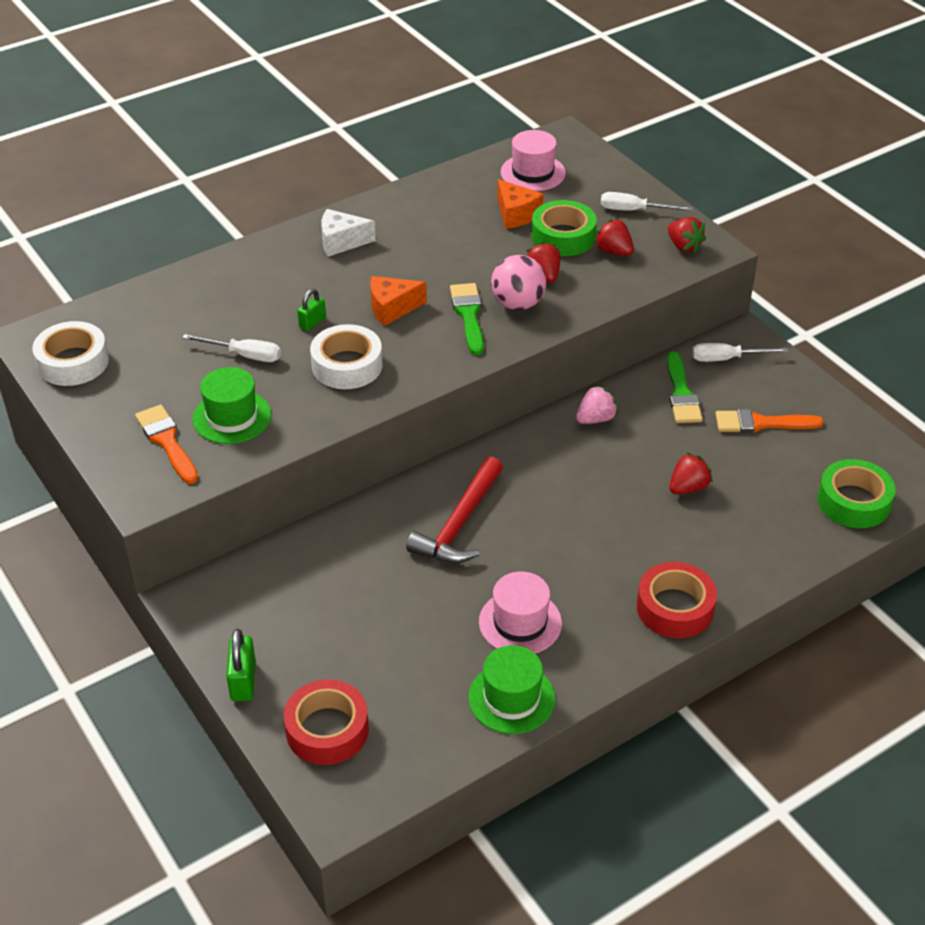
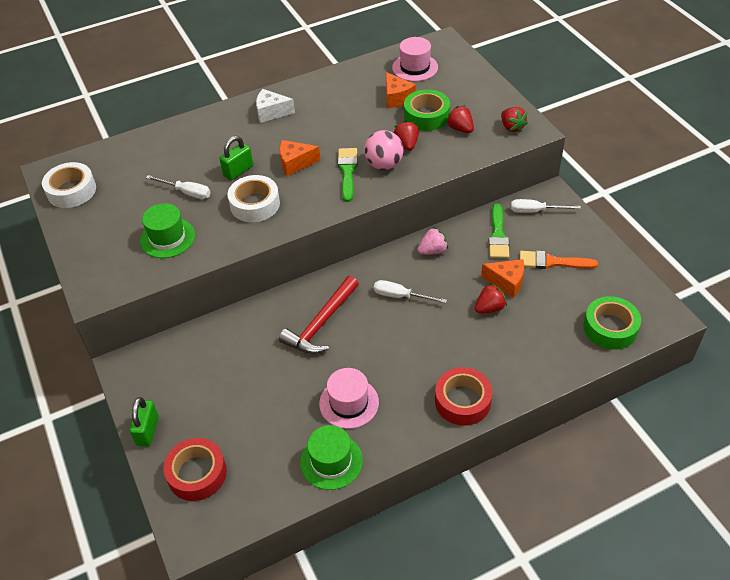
camera: 10 degrees right, 5 degrees up
orange brush [135,405,198,484] -> none
green padlock [297,289,326,331] -> green padlock [220,136,253,180], size x1.50
white screwdriver [601,192,693,211] -> white screwdriver moved to [374,280,447,303]
none -> orange cheese [481,259,524,298]

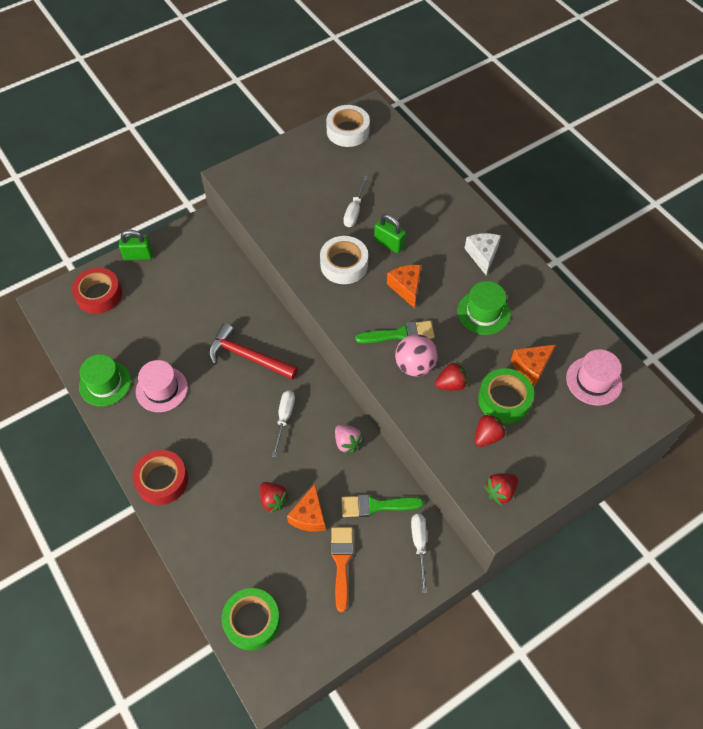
camera: 80 degrees right, 10 degrees up
green hat [140,203,195,258] -> green hat moved to [458,281,511,335]

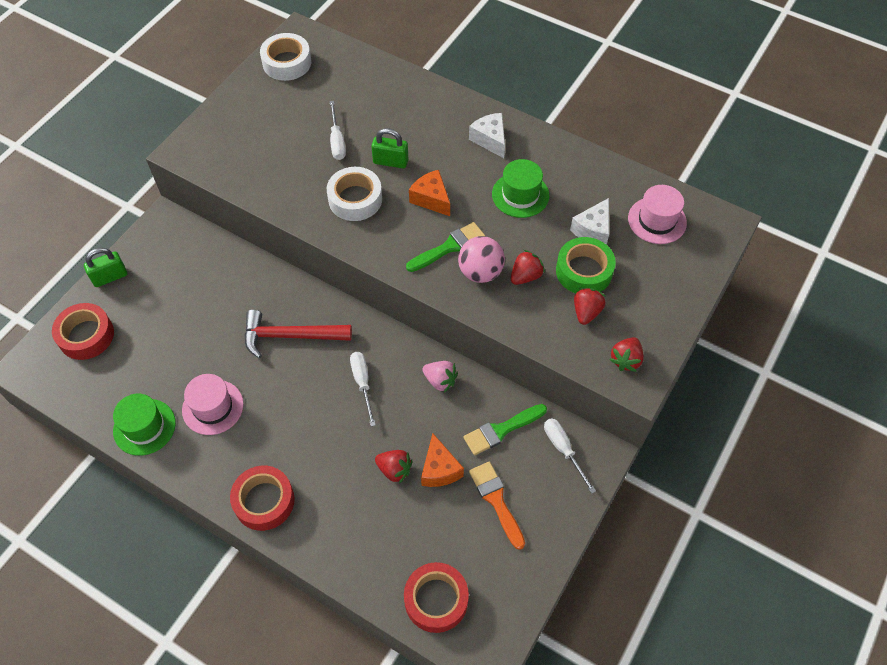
camera: 25 degrees left, 0 degrees up
green tape [222,588,280,650] -> red tape [404,562,469,633]
orange cheese [511,344,556,386] -> white cheese [570,198,609,245]

